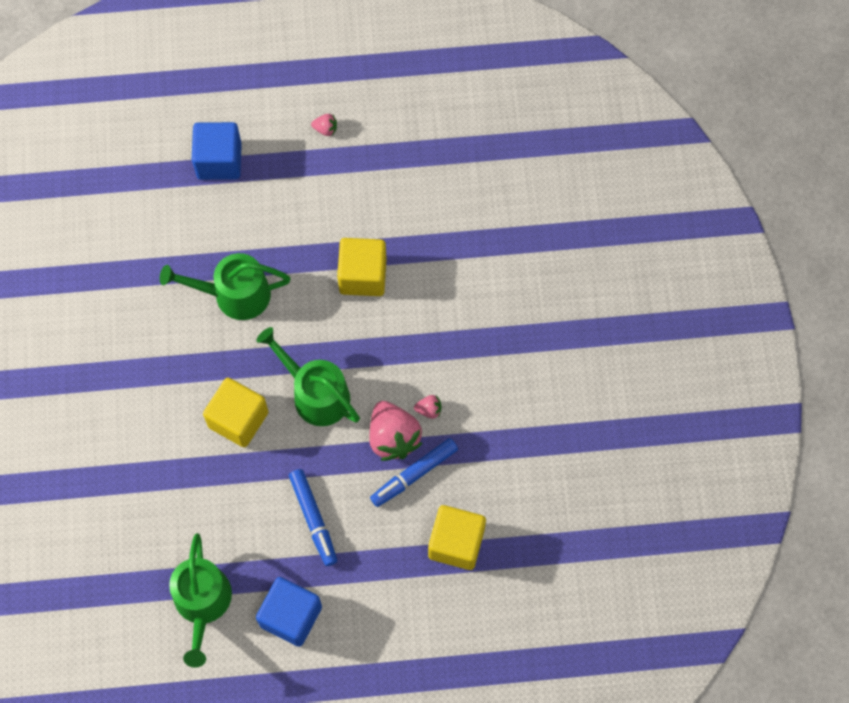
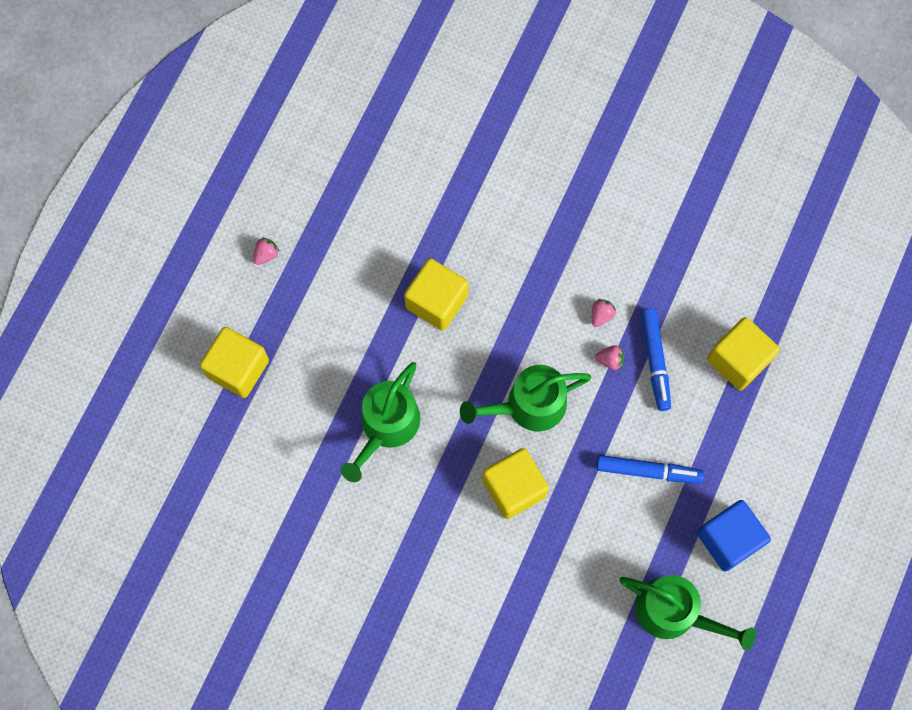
camera: 60 degrees left, 5 degrees up
blue cube [192,122,242,180] -> yellow cube [200,327,269,398]
pink strawberry [370,401,423,461] -> pink strawberry [595,345,624,370], size x0.45

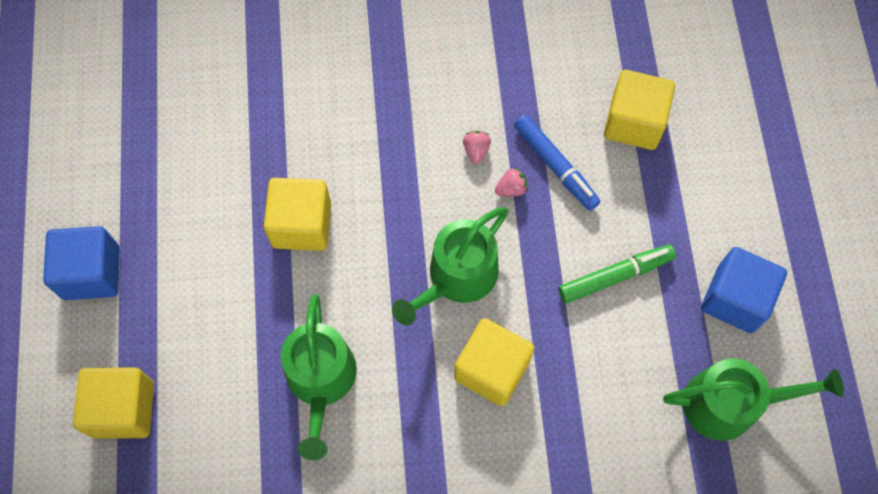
camera: 30 degrees left, 5 degrees down
pink strawberry [253,237,280,265] -> blue cube [43,226,120,300]
blue marker [597,455,704,483] -> green marker [559,244,676,303]

